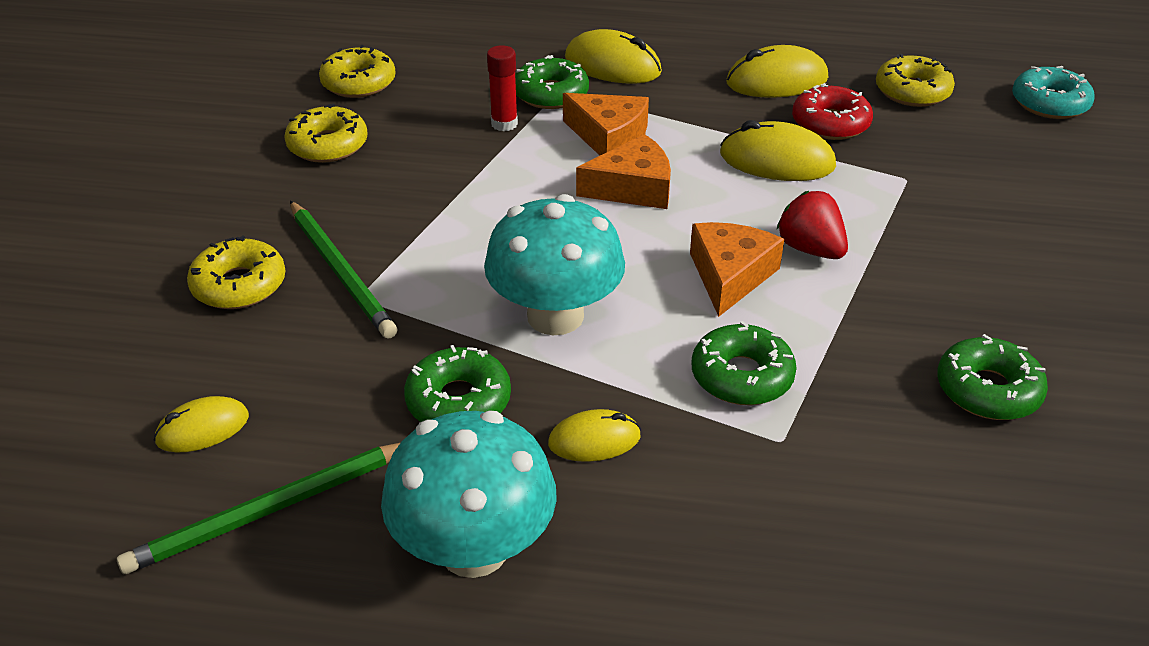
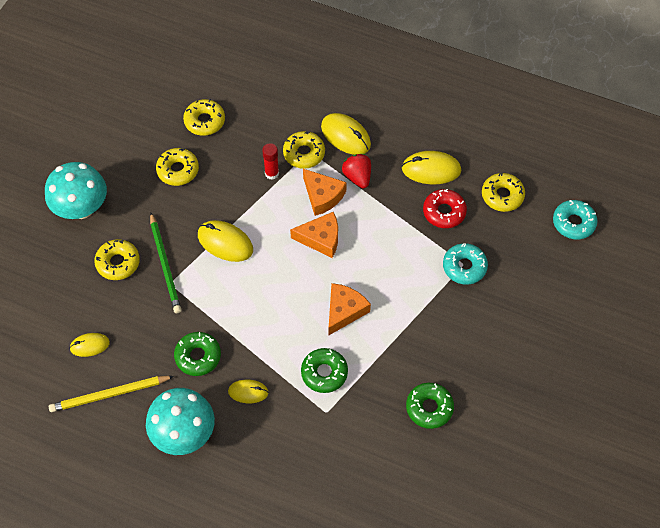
camera: 15 degrees right, 20 degrees up
green pencil [117,443,400,574] -> yellow pencil [49,376,174,412]
turquoise mushroom [484,194,625,335] -> turquoise mushroom moved to [45,162,107,219]
green donut [515,55,589,109] -> yellow donut [283,131,325,169]
yellow mouse [720,120,836,181] -> yellow mouse moved to [198,220,253,262]
red strawberry [777,191,848,259] -> red strawberry moved to [342,154,371,188]
none -> turquoise donut [443,243,488,284]

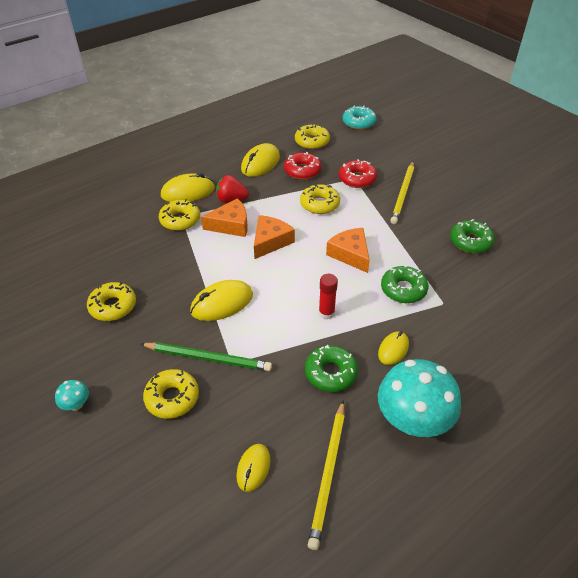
camera: 60 degrees left, 15 degrees down
turquoise mushroom [45,162,107,219] -> turquoise mushroom [55,380,89,411], size x0.42
yellow donut [183,99,225,136] -> yellow donut moved to [300,184,340,214]
red glue stick [262,143,279,180] -> red glue stick moved to [319,274,338,320]
turquoise donut [443,243,488,284] -> red donut [339,159,377,188]
none -> yellow pencil [390,161,414,224]

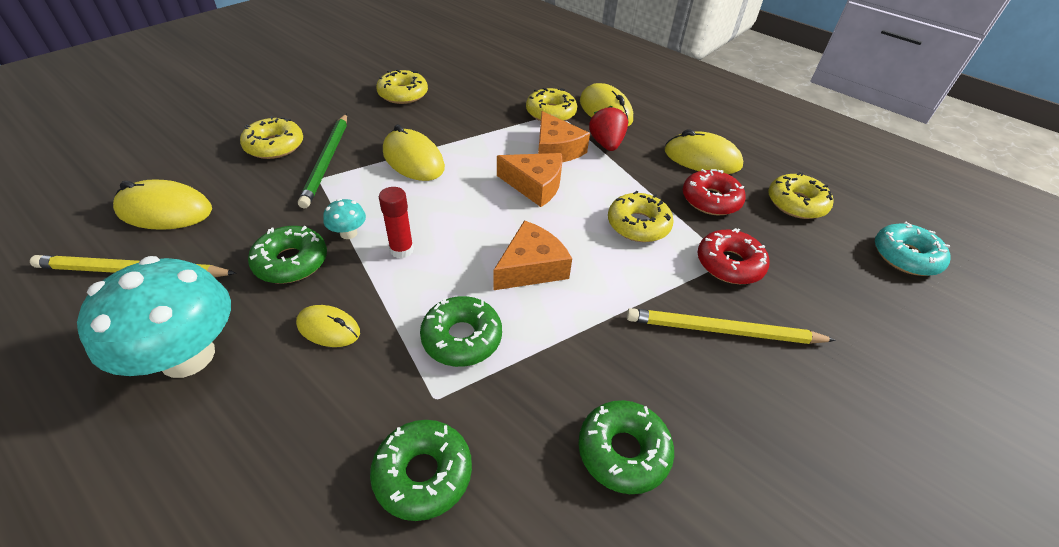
camera: 75 degrees right, 0 degrees up
turquoise mushroom [55,380,89,411] -> turquoise mushroom moved to [323,199,366,239]
yellow mouse [236,444,271,492] -> yellow mouse [113,179,212,230], size x1.63
none -> green donut [370,420,472,521]

